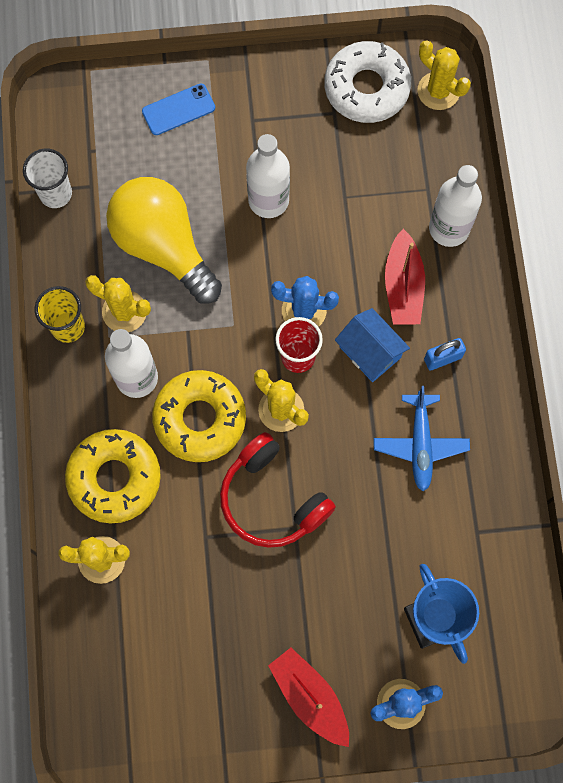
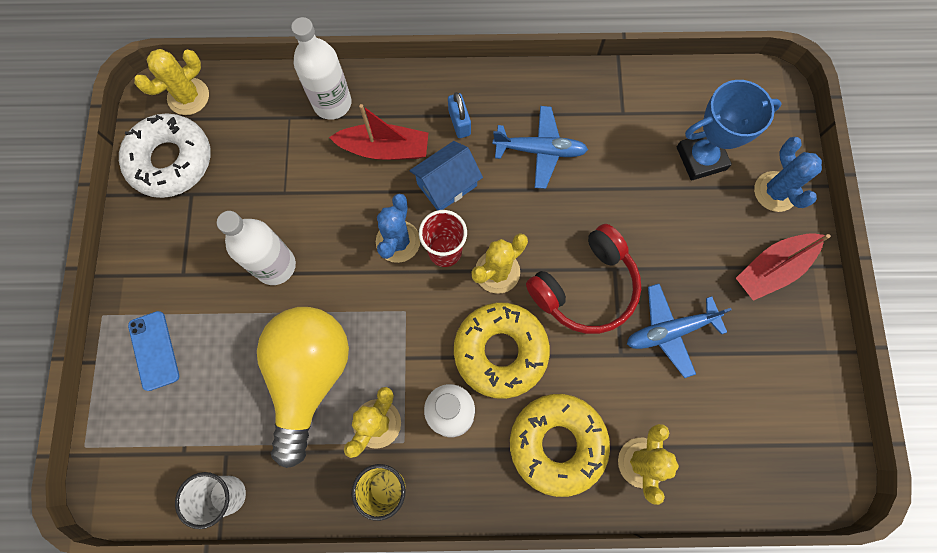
camera: 85 degrees left, 0 degrees up
yellow light bulb [106,177,222,303] -> yellow light bulb turned 135 degrees clockwise [257,307,349,468]
none -> blue plane [627,284,732,378]

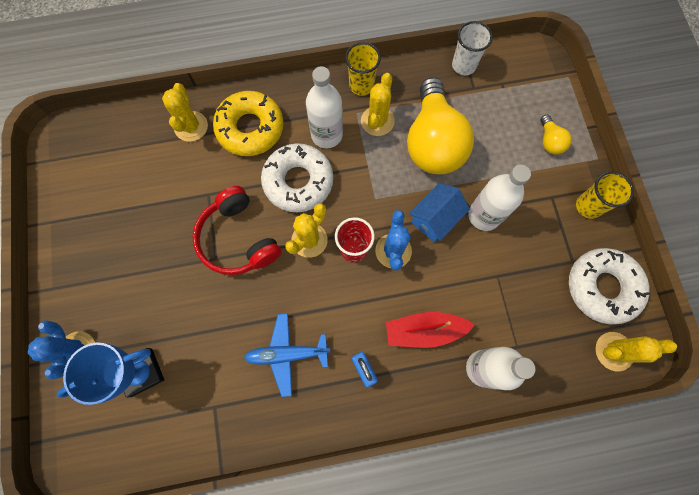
camera: 170 degrees right, 0 degrees up
blue phone [128,311,179,391] -> yellow light bulb [541,115,572,154]
yellow cactus [134,49,209,115] -> yellow cactus turned 45 degrees clockwise [595,332,677,371]
blue house [409,141,483,211] -> blue house moved to [409,183,470,242]
yellow donut [454,302,550,399] -> white donut [261,143,333,212]
red headphones [526,224,641,334] -> red headphones turned 75 degrees counterclockwise [192,186,281,275]
blue plane [627,284,732,378] -> none
red boat [736,233,830,301] -> none
none -> yellow cup [576,171,634,219]

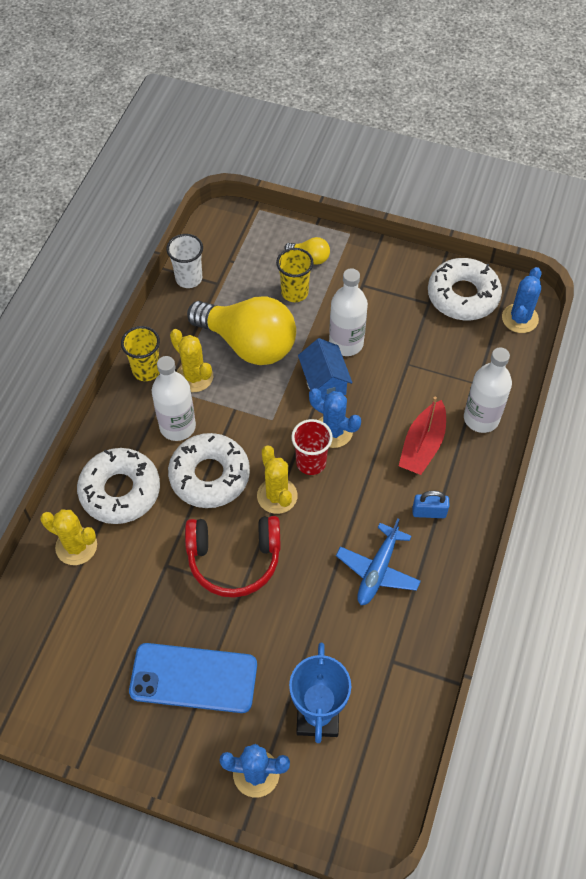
camera: 60 degrees left, 15 degrees down
yellow donut [213,91,284,156] -> white donut [77,448,160,524]
yellow cup [576,171,634,219] -> yellow cup moved to [276,248,314,302]
yellow cactus [595,332,677,371] -> blue cactus [502,267,542,333]
none -> blue phone [129,643,257,713]

